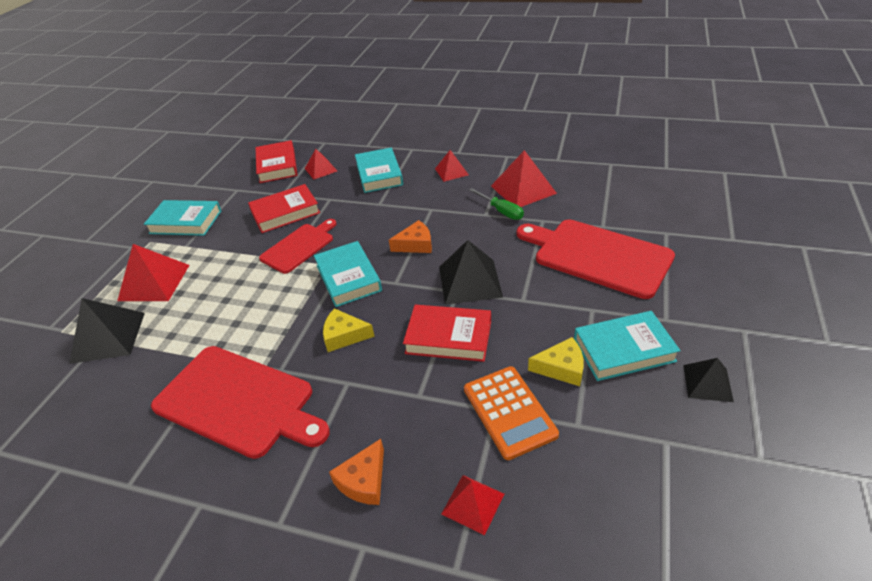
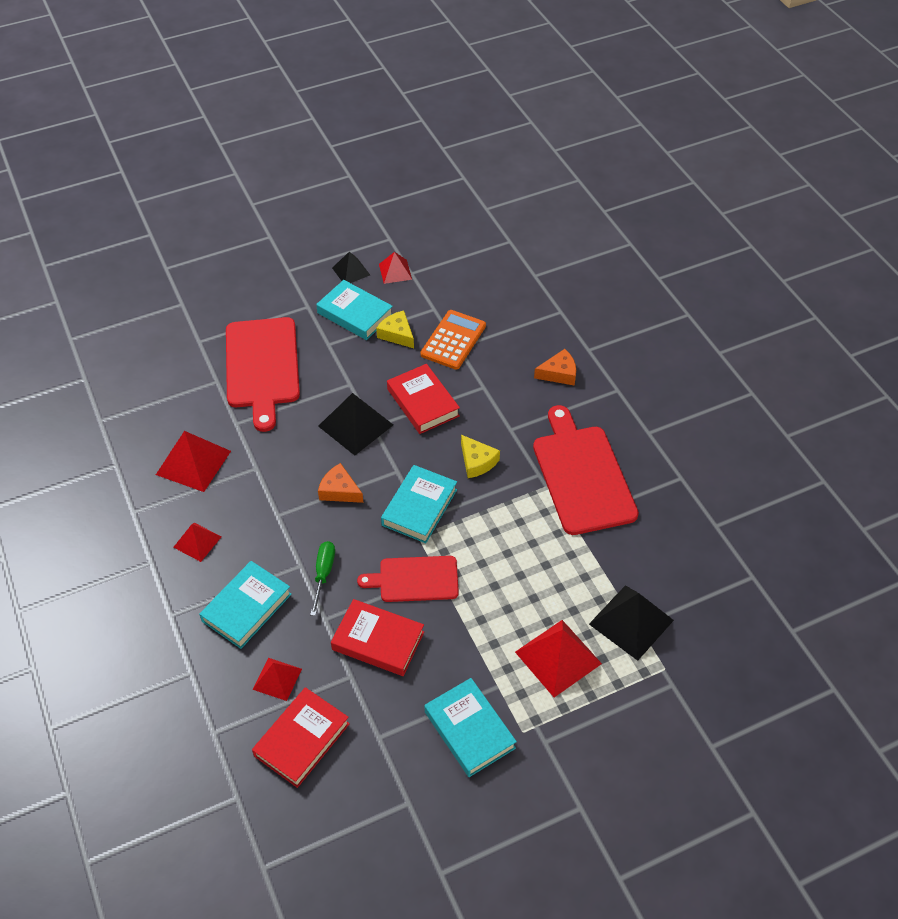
camera: 135 degrees left, 10 degrees up
red pyramid [441,475,504,535] -> red pyramid moved to [379,252,412,284]
green screwdriver [469,188,524,220] -> green screwdriver moved to [310,541,335,616]

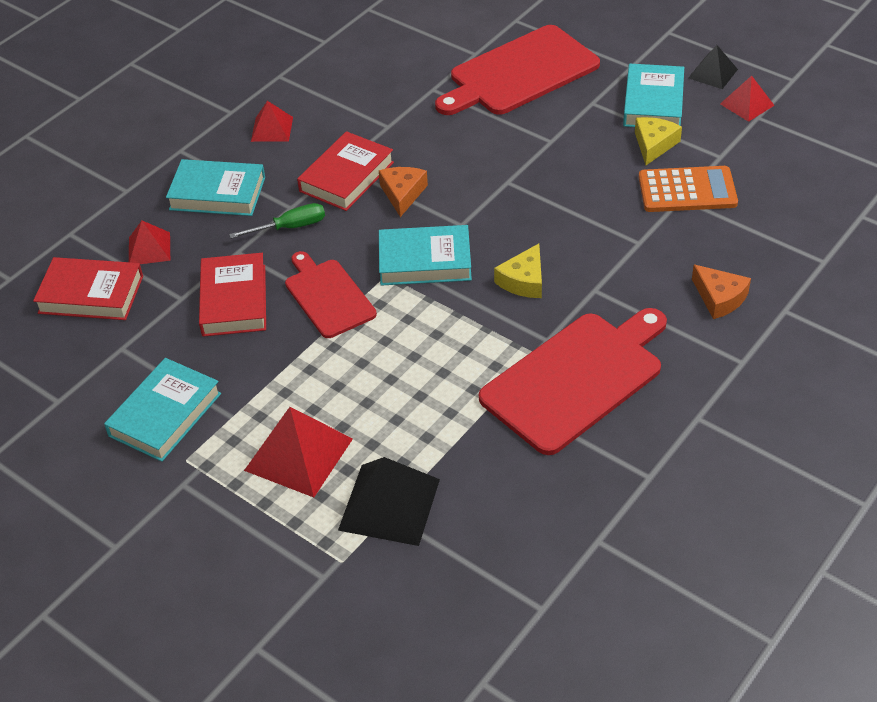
camera: 65 degrees right, 5 degrees down
red pyramid [156,431,231,492] -> none
black pyramid [318,393,393,455] -> none
red book [387,364,460,434] -> red book moved to [297,131,394,211]

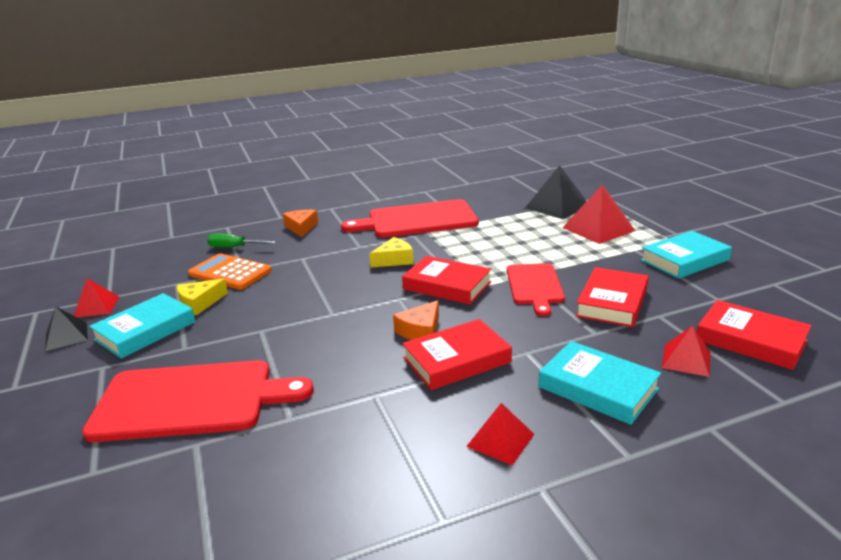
camera: 150 degrees left, 20 degrees down
green screwdriver [229,203,325,239] -> green screwdriver moved to [207,233,276,248]
turquoise book [379,225,472,286] -> red book [402,256,492,305]

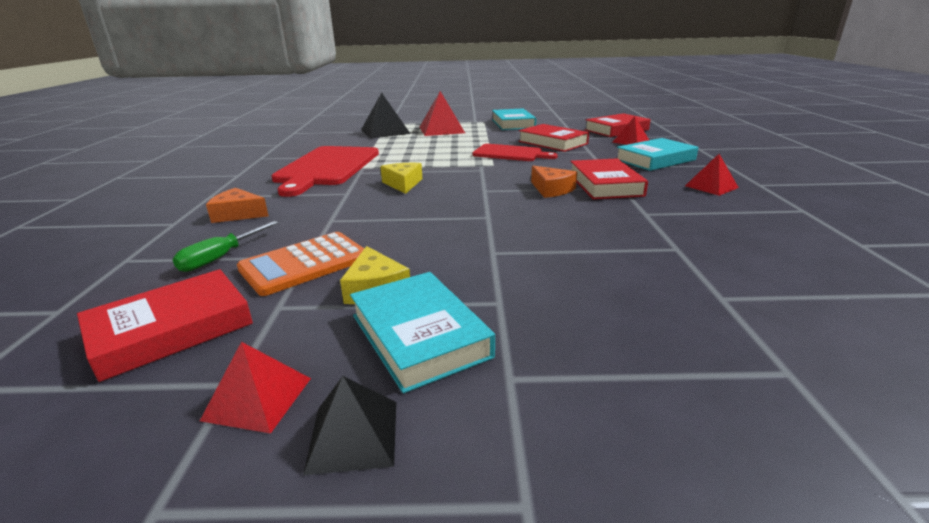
camera: 70 degrees left, 0 degrees up
red cutting board [82,360,314,442] -> none
red book [402,256,492,305] -> red book moved to [77,269,253,382]

